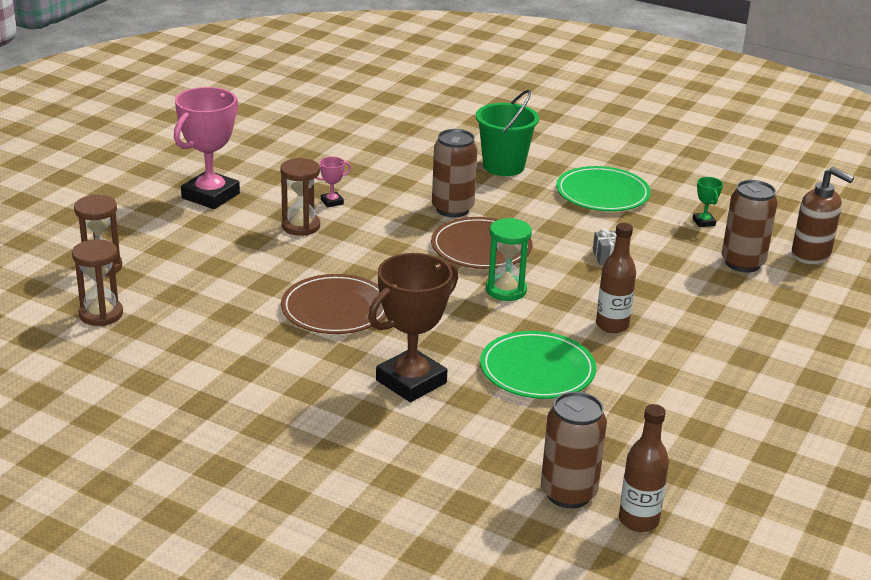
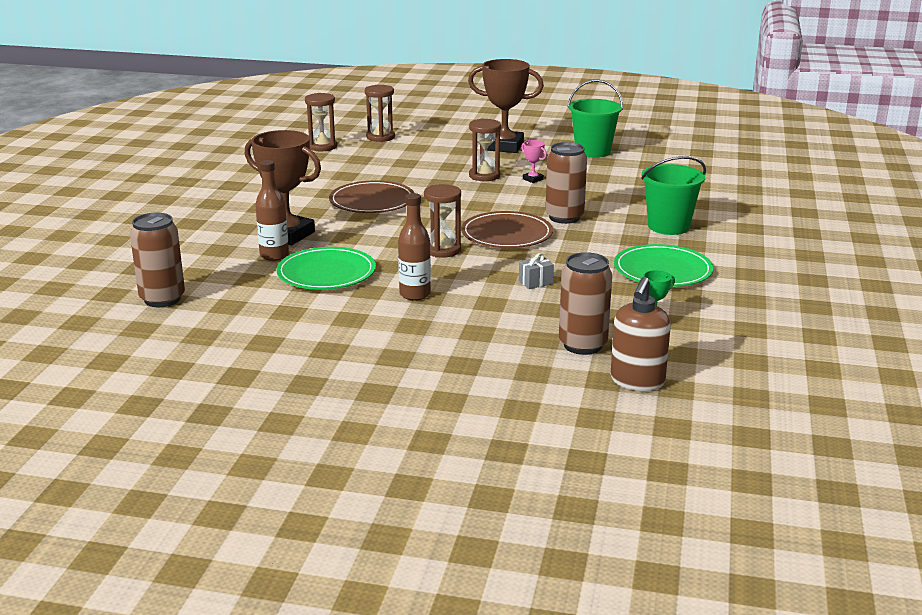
camera: 75 degrees right, 5 degrees down
pink trophy [174,87,240,209] -> brown trophy [468,59,544,153]
green hourglass [486,218,532,301] -> brown hourglass [424,184,461,258]
brown bottle [619,404,669,532] -> brown bottle moved to [255,160,289,261]
none -> green bucket [568,79,623,158]

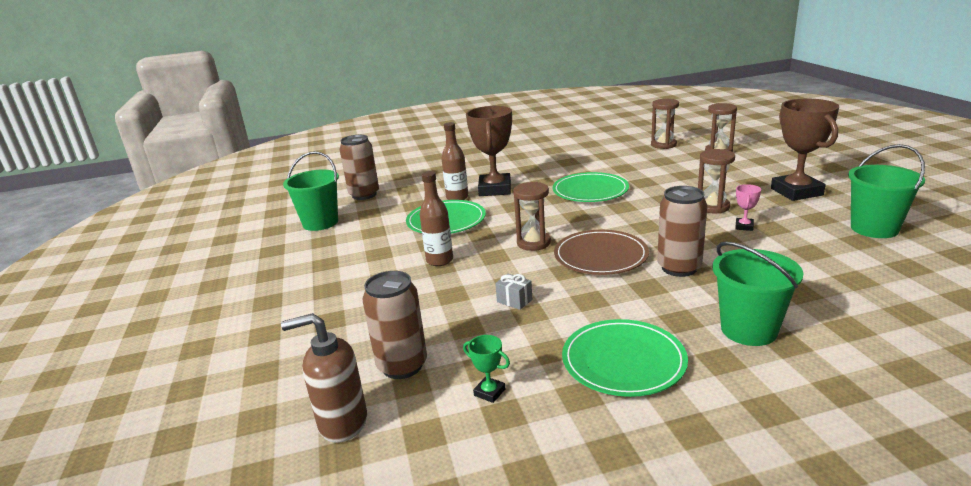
camera: 65 degrees right, 0 degrees up
brown plate [329,181,414,213] -> green plate [553,172,629,202]
none -> green bucket [283,151,339,231]

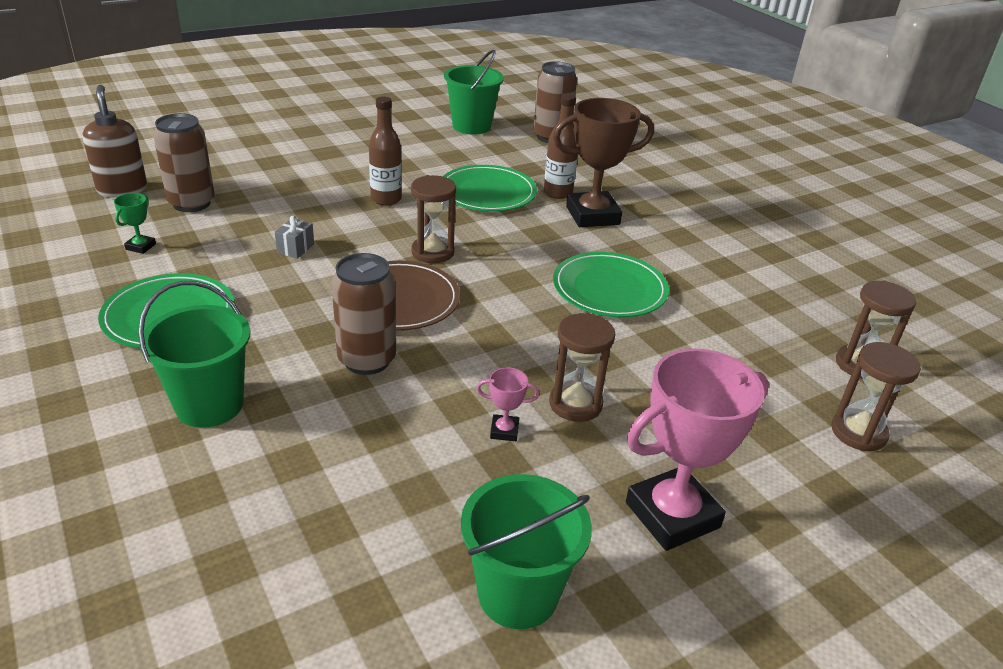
camera: 70 degrees right, 10 degrees up
brown trophy [771,99,839,201] -> pink trophy [626,349,769,551]

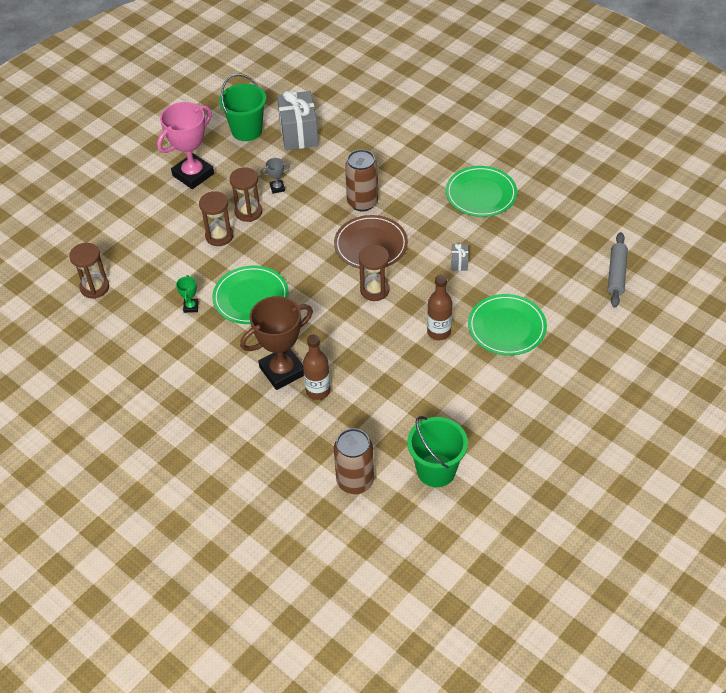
camera: 165 degrees right, 15 degrees up
brown soap dispenser [82,85,147,198] -> grey rolling pin [608,232,628,308]
green trophy [114,193,156,254] -> green trophy moved to [176,275,199,313]
green bucket [138,281,250,428] -> none
brown can [153,113,214,212] -> none
green plate [443,165,537,212] -> green plate moved to [468,294,547,356]
pink trophy [476,367,539,441] -> grey trophy [261,158,290,194]
brown hourglass [832,342,921,451] -> brown hourglass moved to [199,191,233,246]
none -> grey gift [277,91,319,150]

